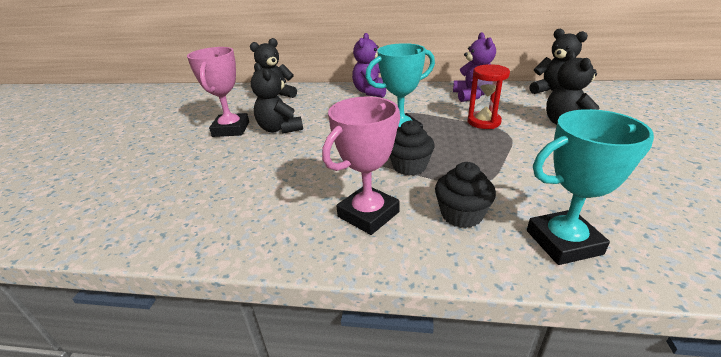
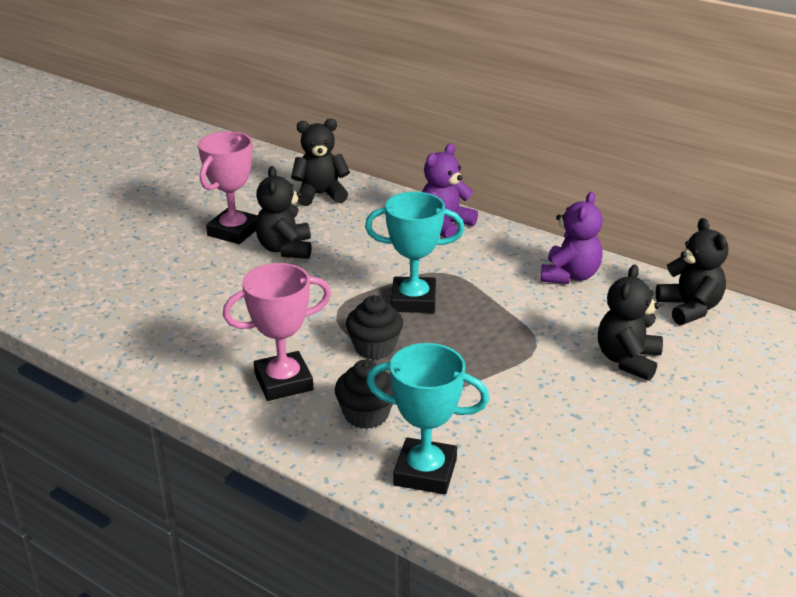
camera: 25 degrees right, 0 degrees up
red hourglass [468,64,510,129] -> none

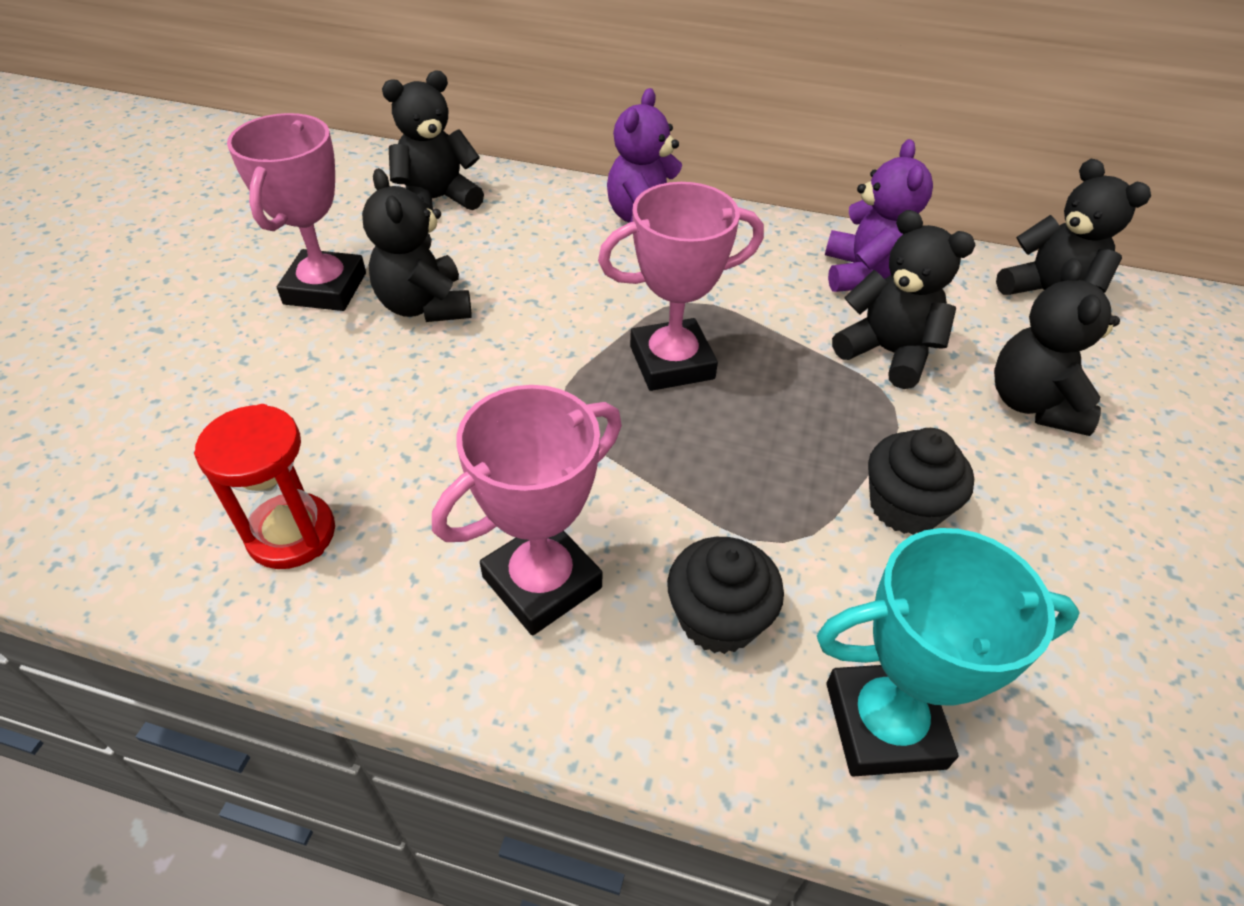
camera: 20 degrees left, 15 degrees up
black cupcake [346,295,403,360] -> black cupcake moved to [868,428,974,535]
turquoise trophy [365,192,465,313] -> pink trophy [598,182,764,391]
none -> red hourglass [194,404,335,569]
none -> black teddy bear [832,210,975,389]

